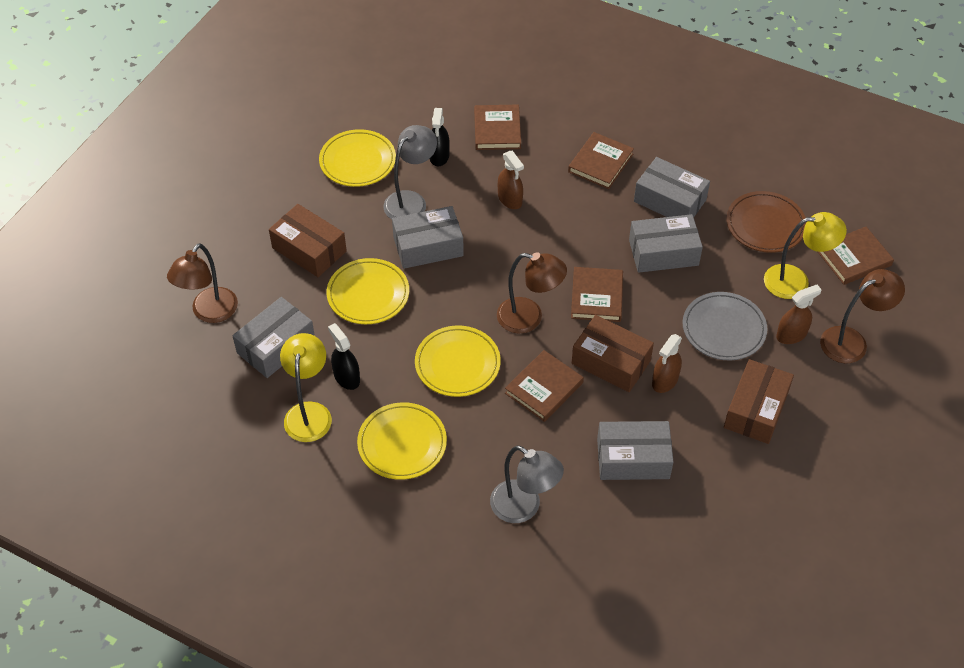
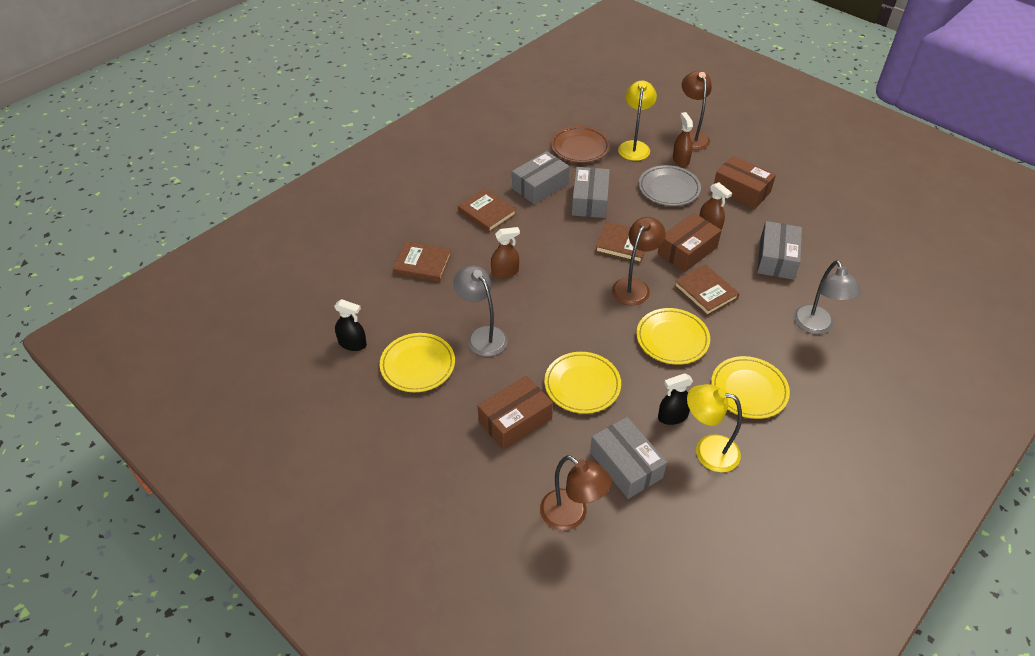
camera: 75 degrees left, 5 degrees down
grey box [392,206,464,269] -> none
black spray bottle [430,108,450,166] -> black spray bottle moved to [334,299,367,351]
grey lamp [490,446,564,523] -> grey lamp turned 120 degrees clockwise [794,260,861,334]
brown book [817,227,894,285] -> none

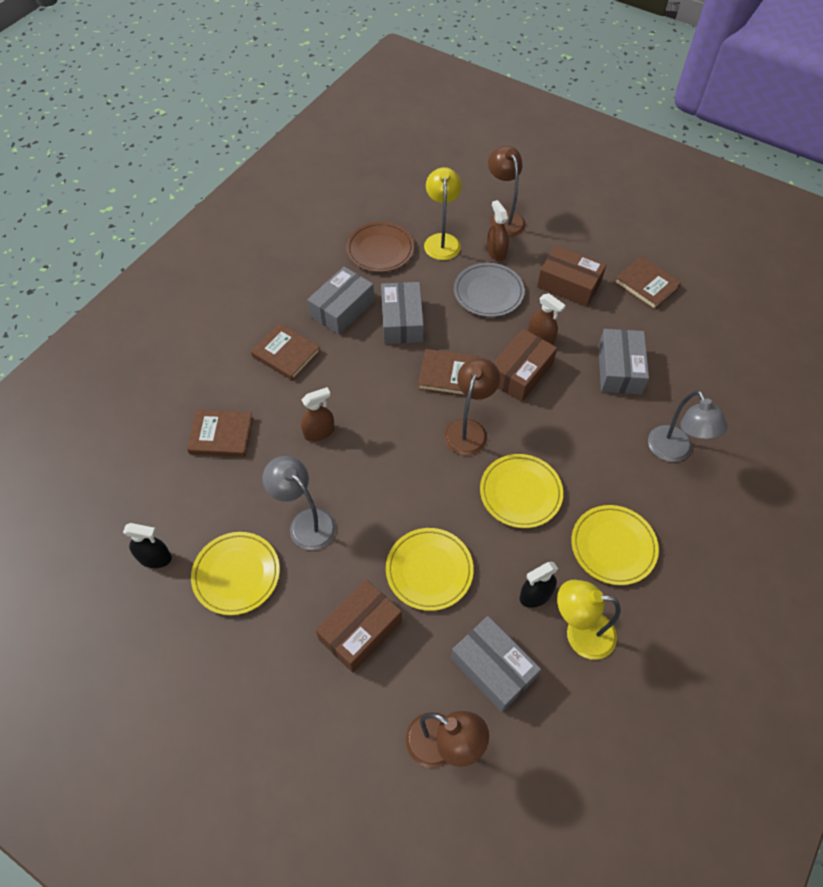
camera: 10 degrees left, 10 degrees up
brown book [674,264,739,316] -> brown book moved to [614,256,681,310]

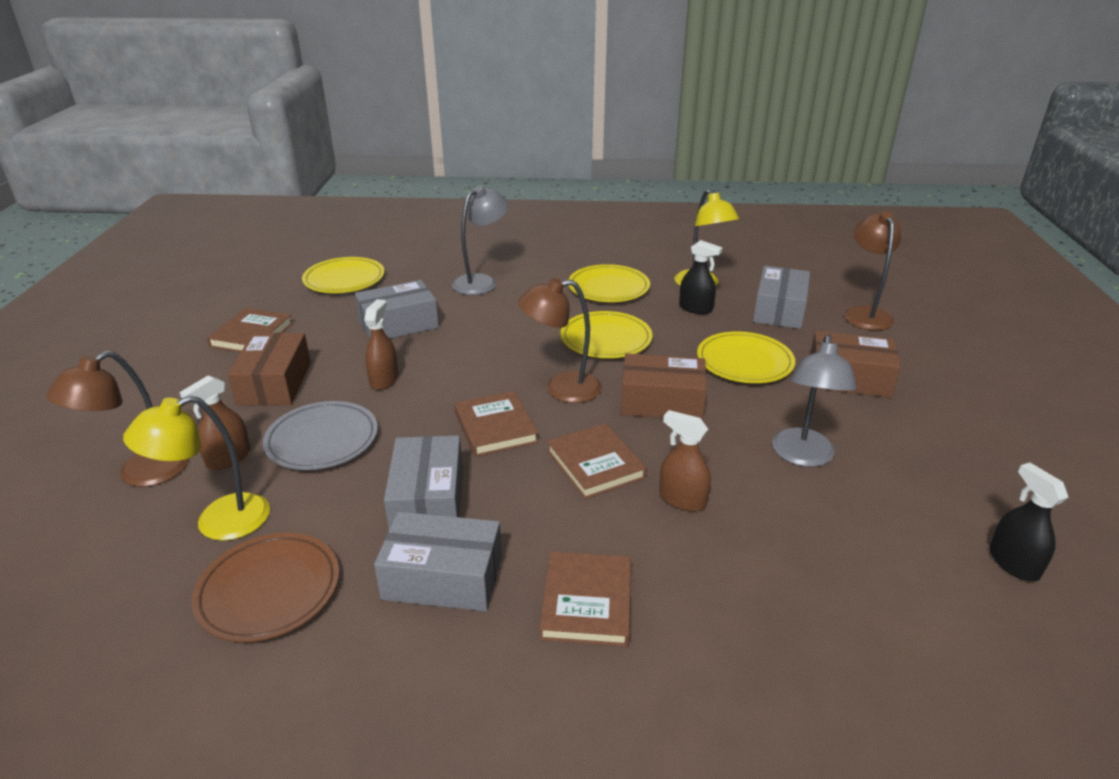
camera: 120 degrees left, 25 degrees down
brown book [187,409,253,457] -> brown book moved to [547,423,647,499]
yellow plate [191,532,280,615] -> yellow plate moved to [302,257,385,293]
grey box [381,282,424,344] -> grey box turned 60 degrees counterclockwise [384,435,463,530]
brown box [493,329,557,402] -> brown box moved to [621,353,707,420]

